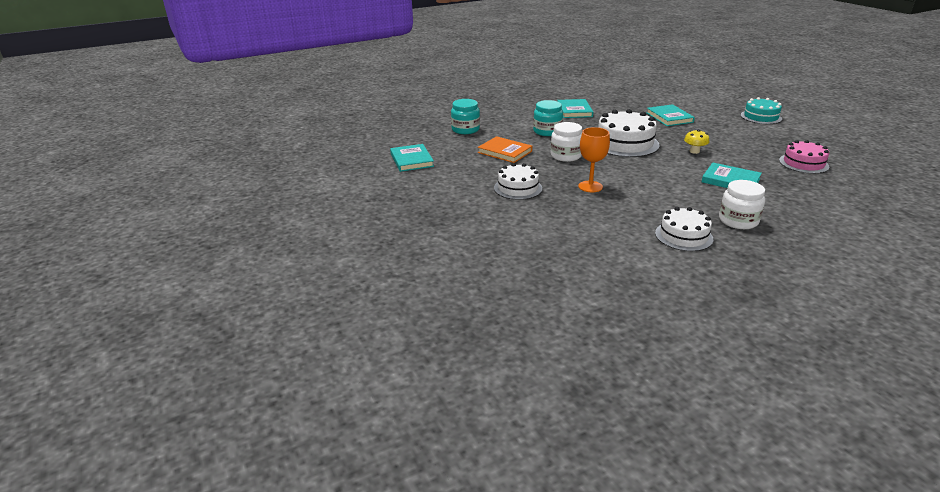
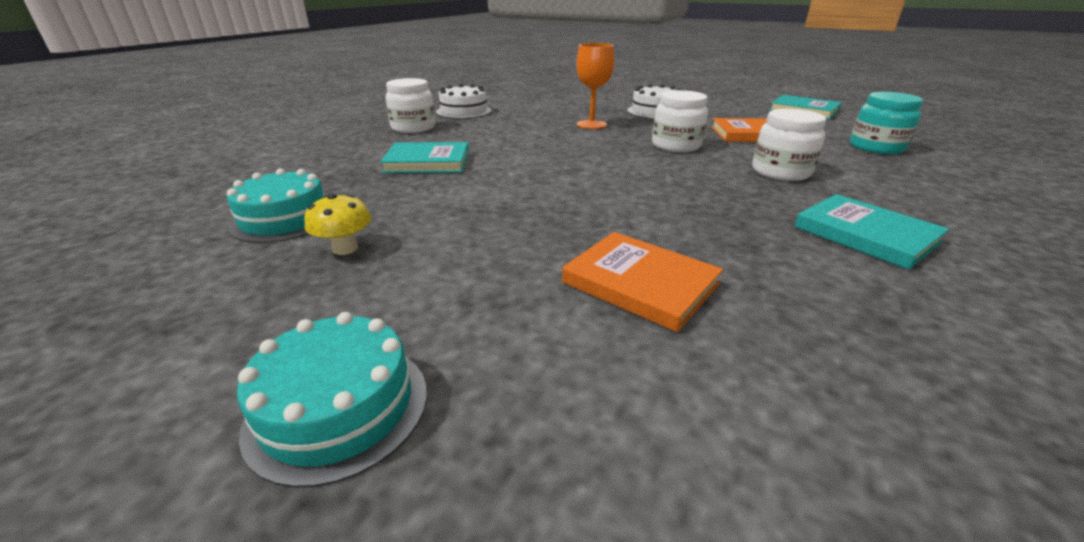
camera: 145 degrees right, 0 degrees up
turquoise jar [533,100,563,136] -> white jar [752,109,826,181]
white cake [598,109,659,157] -> none
turquoise book [646,104,695,126] -> orange book [562,232,723,332]
yellow mushroom [684,129,709,154] -> yellow mushroom moved to [304,193,371,255]
pink cake [779,140,830,174] -> turquoise cake [227,168,325,243]

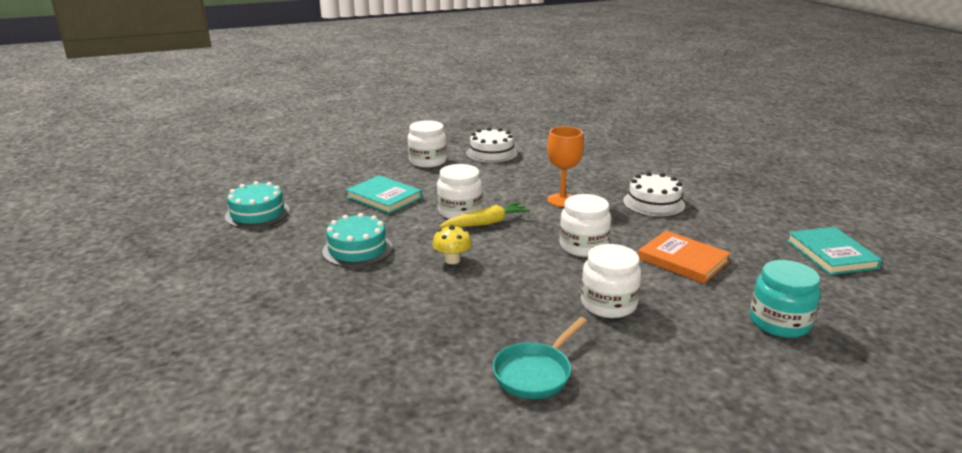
camera: 40 degrees right, 5 degrees down
turquoise cake [237,312,427,488] -> turquoise cake moved to [322,213,392,267]
yellow mushroom [304,193,371,255] -> yellow mushroom moved to [432,225,472,264]
orange book [562,232,723,332] -> none
turquoise book [794,194,949,270] -> turquoise pan [493,317,587,399]
none -> white jar [437,164,483,219]
none -> yellow carrot [439,202,530,228]

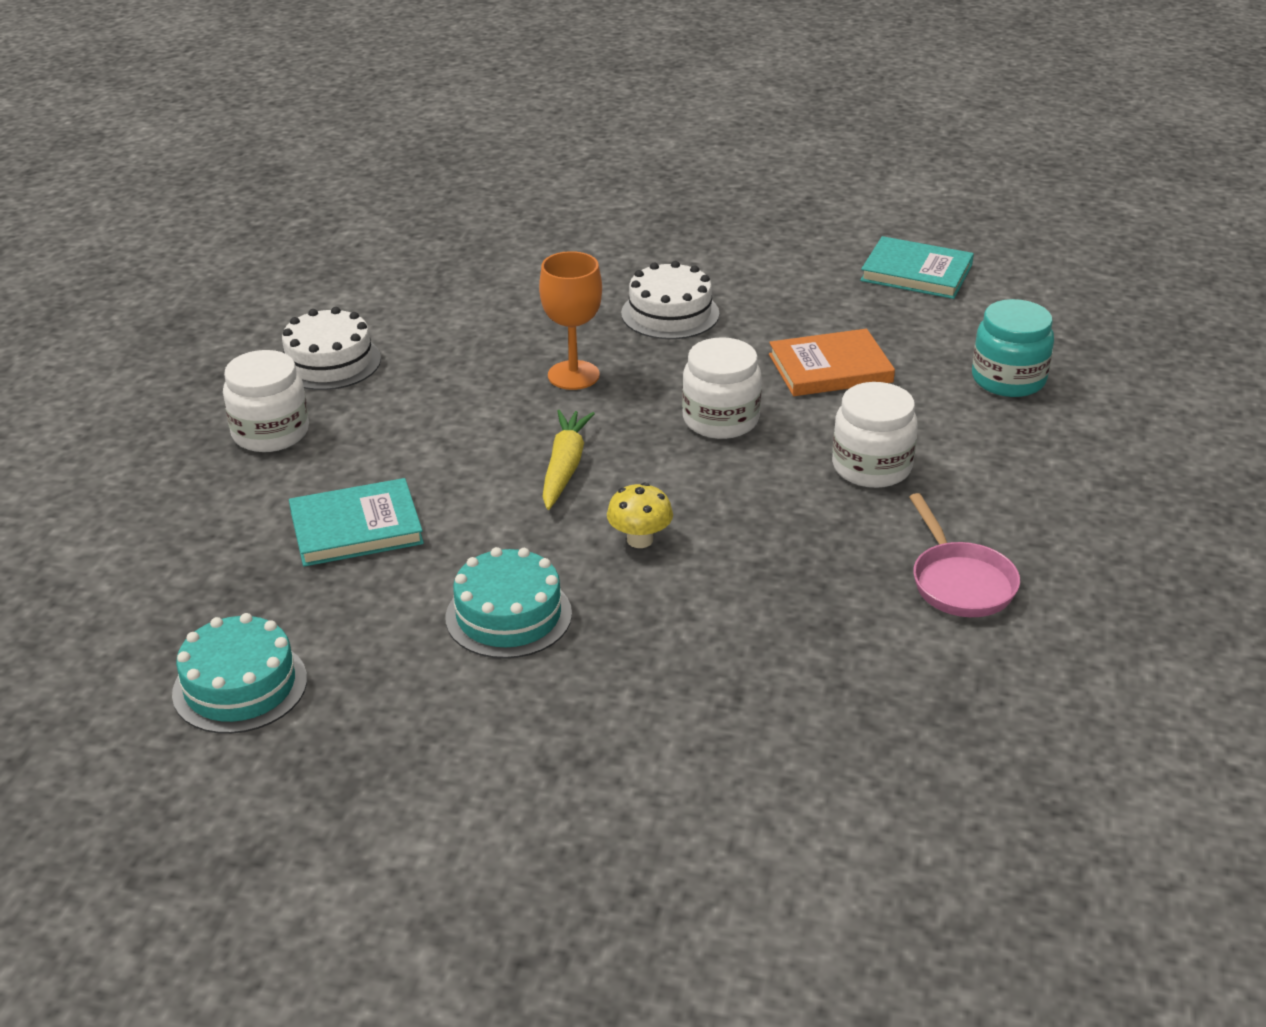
camera: 55 degrees left, 10 degrees up
white jar [437,164,483,219] -> none
turquoise pan [493,317,587,399] -> pink pan [909,493,1020,617]

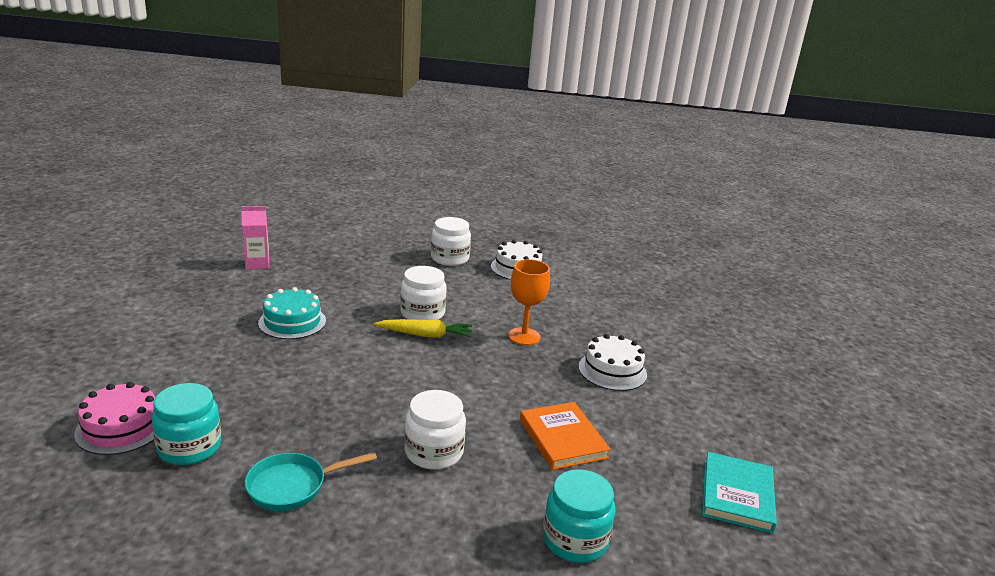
camera: 80 degrees right, 10 degrees down
turquoise cake [172,613,307,734] -> pink carton [241,206,269,270]
turquoise book [289,478,424,567] -> none
yellow mushroom [607,483,673,548] -> none
white jar [682,337,762,439] -> white jar moved to [400,266,447,320]
pink pan [909,493,1020,617] -> turquoise pan [245,452,377,511]
none -> pink cake [74,382,155,455]
none -> turquoise jar [151,383,221,465]

